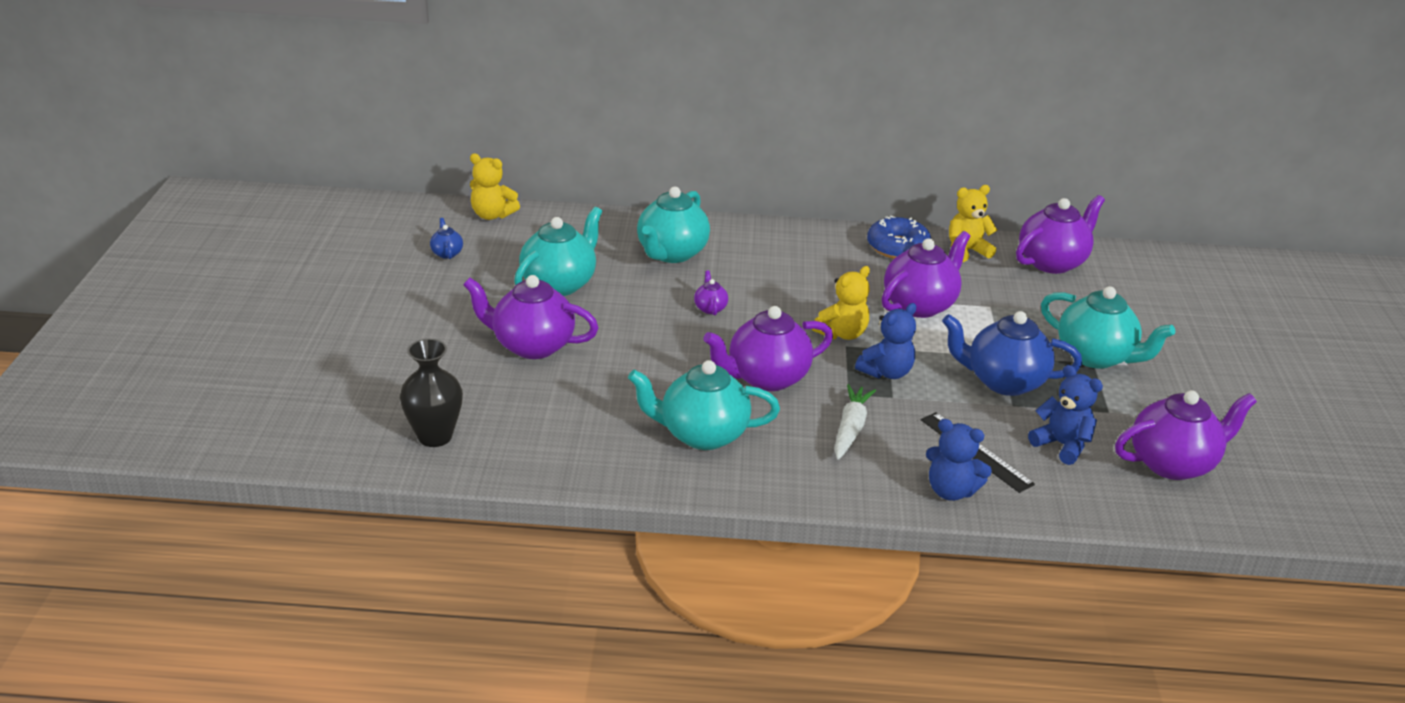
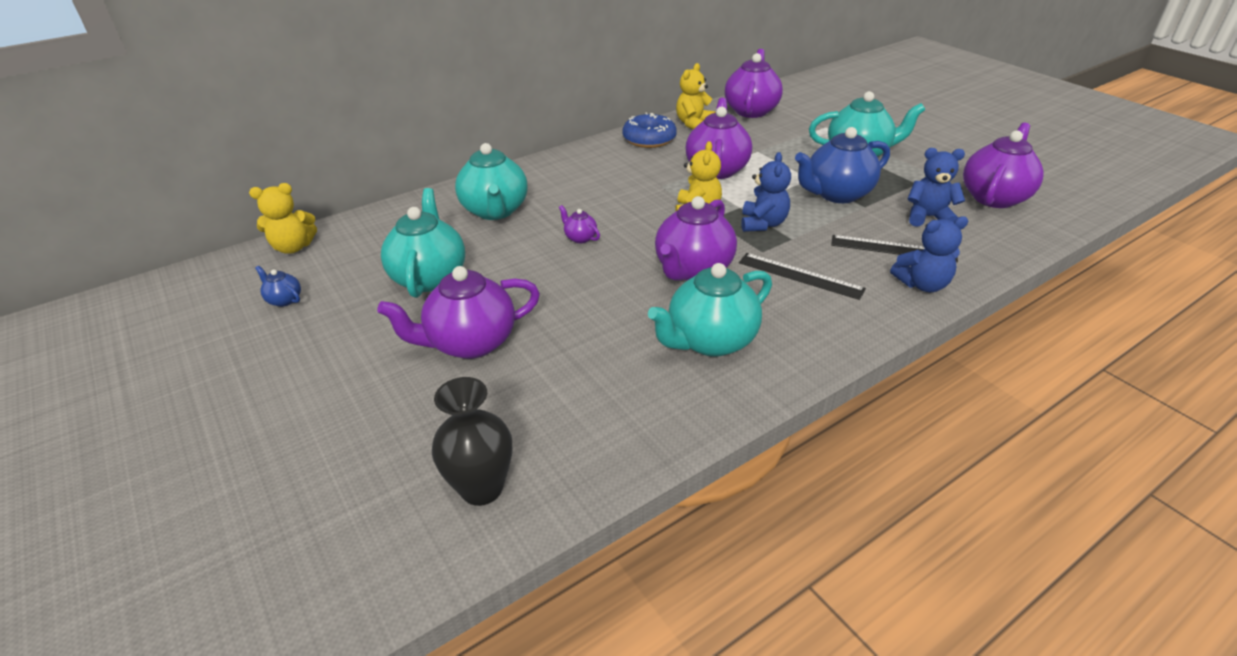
camera: 35 degrees left, 5 degrees up
white carrot [834,384,876,460] -> black ruler [739,253,866,300]

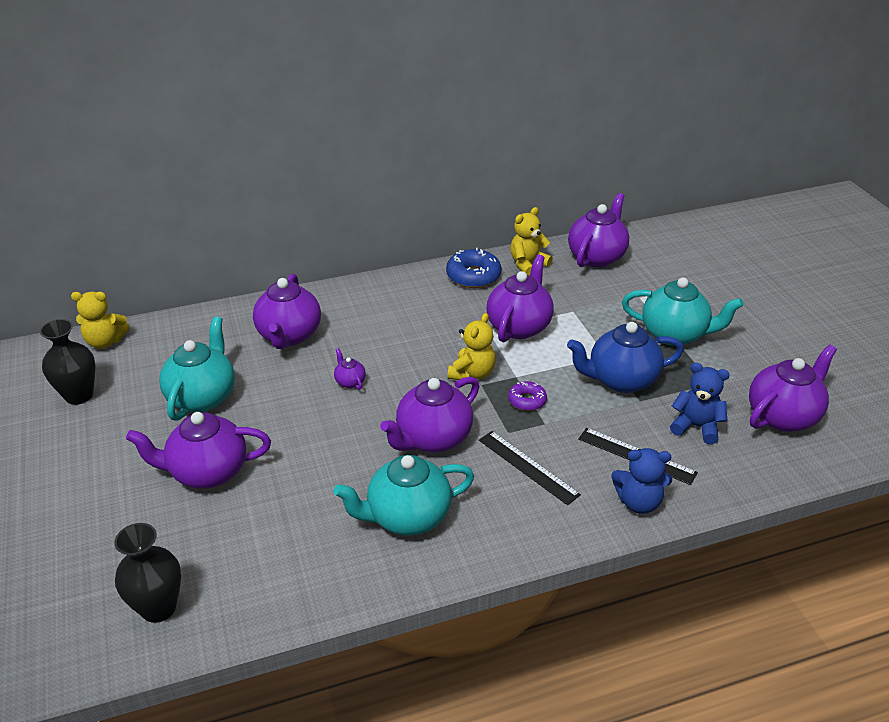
camera: 15 degrees right, 0 degrees up
blue teapot [255,266,301,307] -> black vase [40,319,96,405]
turquoise teapot [455,143,527,220] -> purple teapot [253,274,321,349]
blue teddy bear [741,152,791,232] -> purple donut [508,381,547,411]

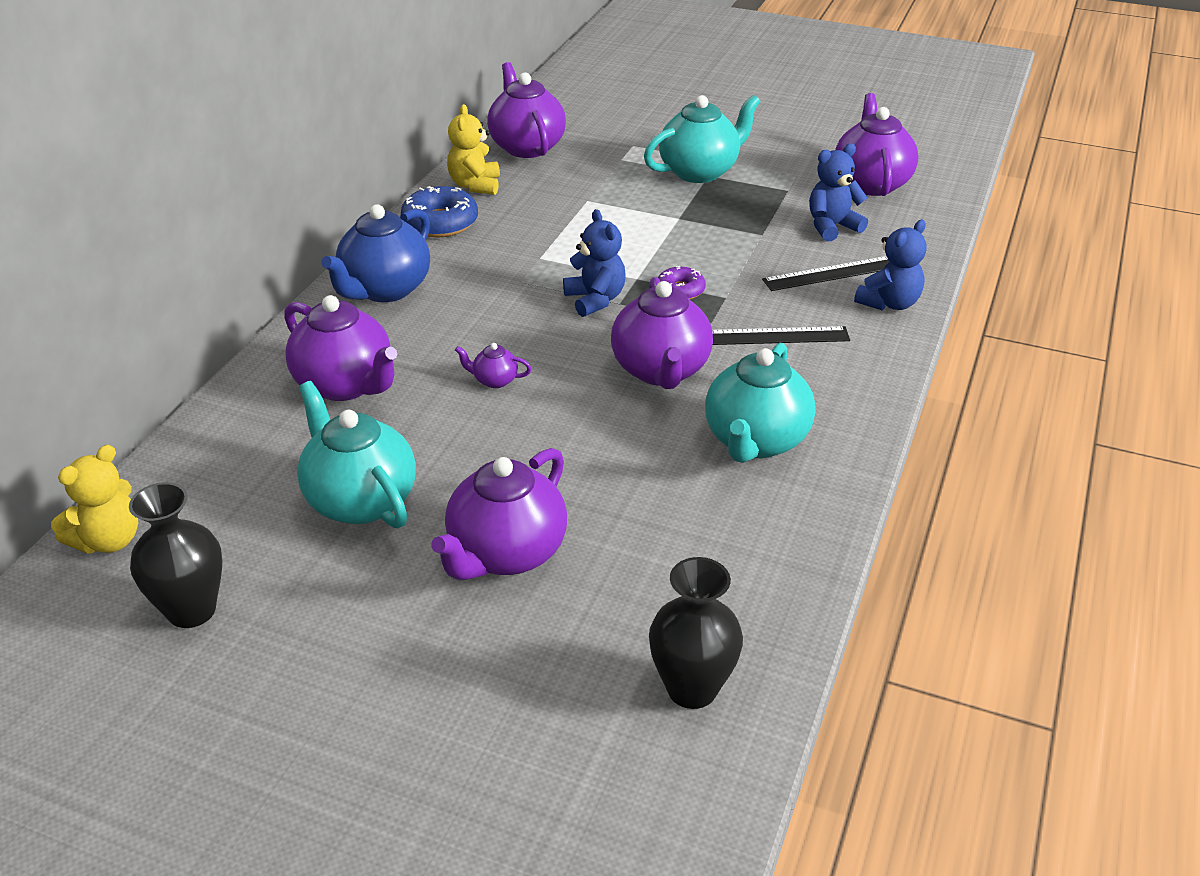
camera: 50 degrees left, 0 degrees up
yellow teddy bear [448,313,496,380] -> blue teddy bear [563,209,626,317]
purple teapot [487,255,554,342] -> none
blue teapot [567,322,684,393] -> blue teapot moved to [321,204,430,302]

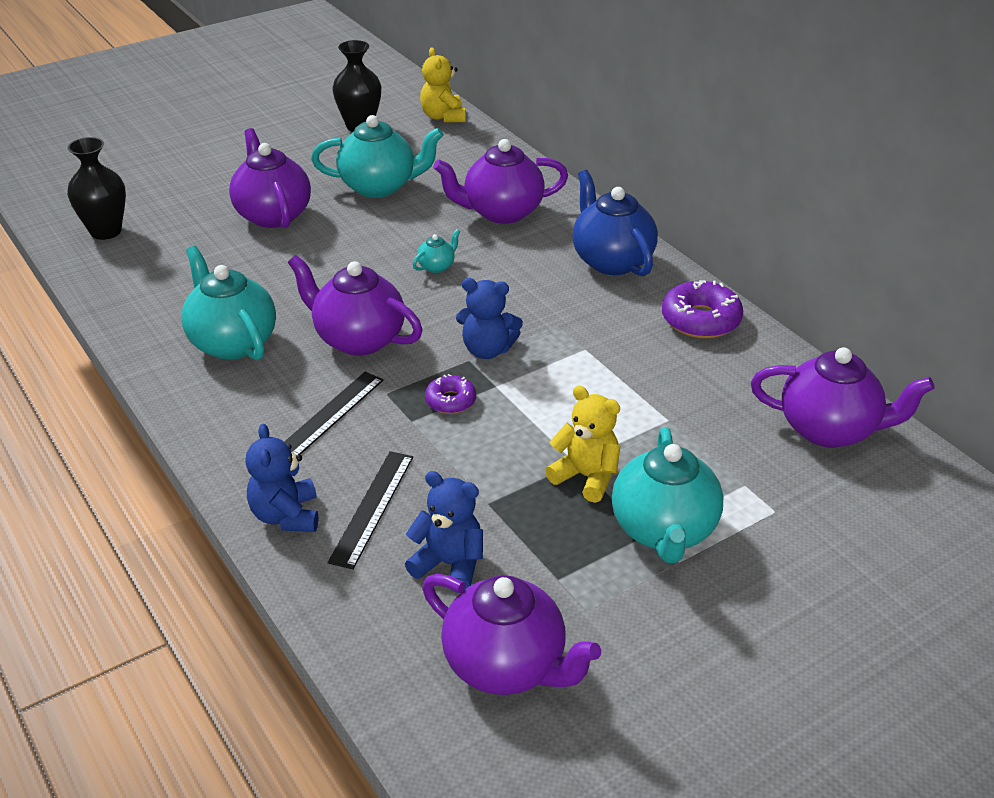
camera: 125 degrees right, 0 degrees up
blue donut [401,186,478,238] -> purple donut [662,280,743,338]
yellow teddy bear [447,104,500,195] -> yellow teddy bear moved to [545,386,620,503]
purple teapot [455,343,532,388] -> turquoise teapot [413,229,460,273]
blue teddy bear [809,144,868,242] -> blue teddy bear turned 75 degrees counterclockwise [405,471,483,592]

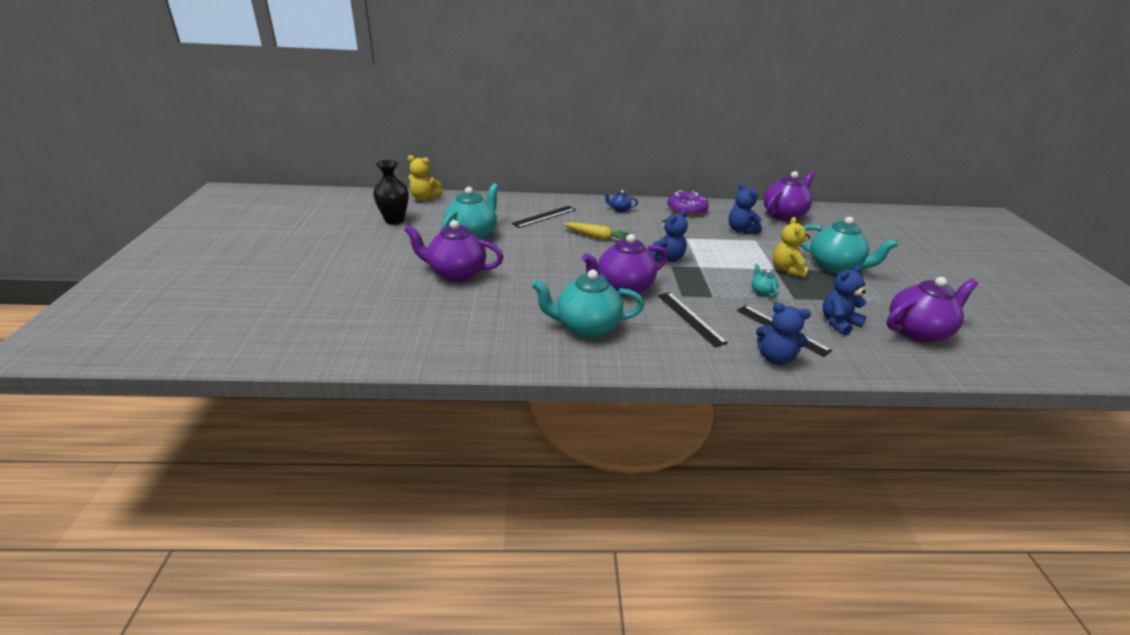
camera: 60 degrees left, 5 degrees down
black vase [67,137,126,240] -> none
turquoise teapot [413,229,460,273] -> turquoise teapot moved to [751,264,778,297]
purple donut [425,374,476,414] -> none
purple teapot [433,139,568,224] -> black ruler [511,206,576,228]
yellow teddy bear [545,386,620,503] -> yellow teddy bear turned 60 degrees counterclockwise [773,217,810,278]
blue teapot [572,170,658,276] -> blue teapot [604,190,638,212], size x0.44
none -> yellow carrot [563,222,632,240]
none -> blue teddy bear [728,183,762,234]

